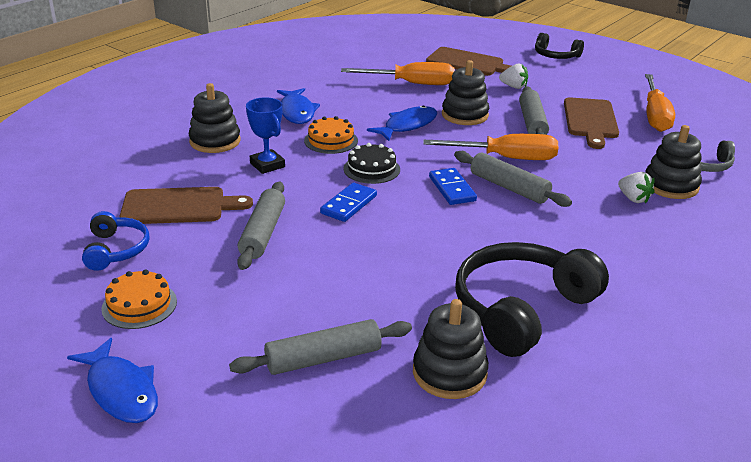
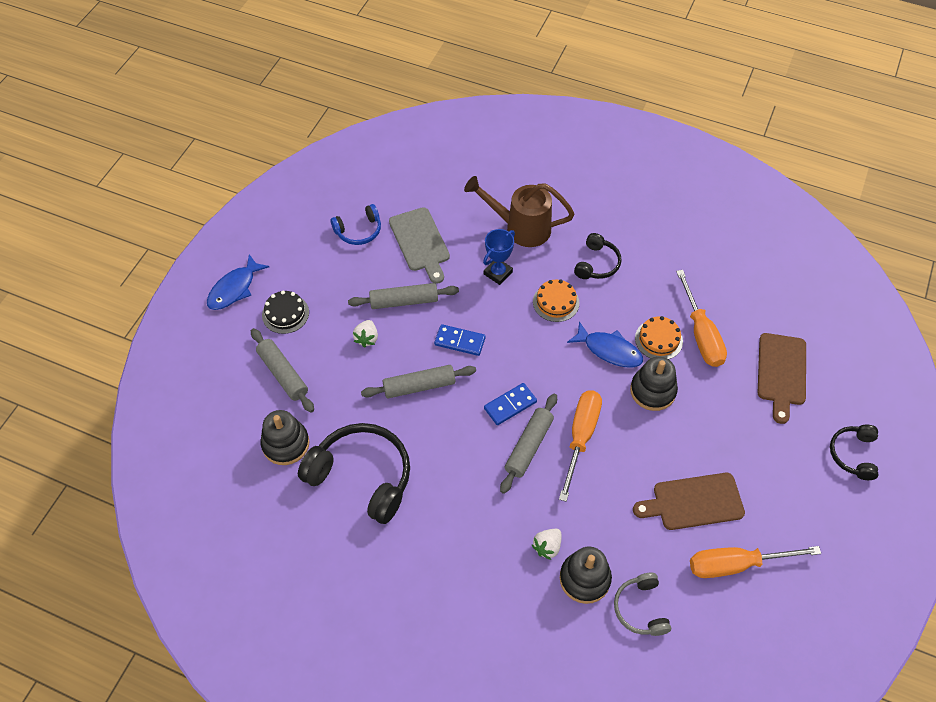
camera: 75 degrees right, 25 degrees up
orange cake [101,270,177,329] -> orange cake moved to [635,316,683,359]
brown cutting board [119,187,253,224] -> grey cutting board [389,207,450,284]
black stacking toy [189,83,241,153] -> brown watering can [464,176,574,247]
blue fish [277,88,320,124] -> black headphones [574,233,622,279]
black cake [343,143,400,184] -> black cake moved to [262,291,309,334]
orange screwdriver [423,134,558,160] -> orange screwdriver turned 150 degrees counterclockwise [559,390,602,502]
white strawberry [499,64,528,89] -> white strawberry moved to [353,320,378,348]
grey rolling pin [519,86,549,135] -> grey rolling pin moved to [361,365,476,398]

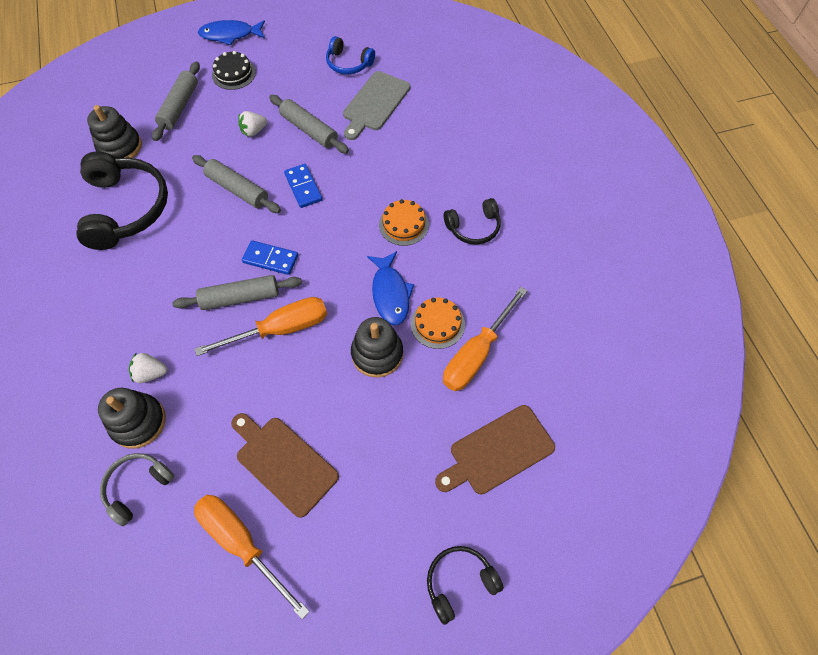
camera: 50 degrees right, 5 degrees up
brown watering can [464,176,574,247] -> none
blue trophy [483,229,515,285] -> none

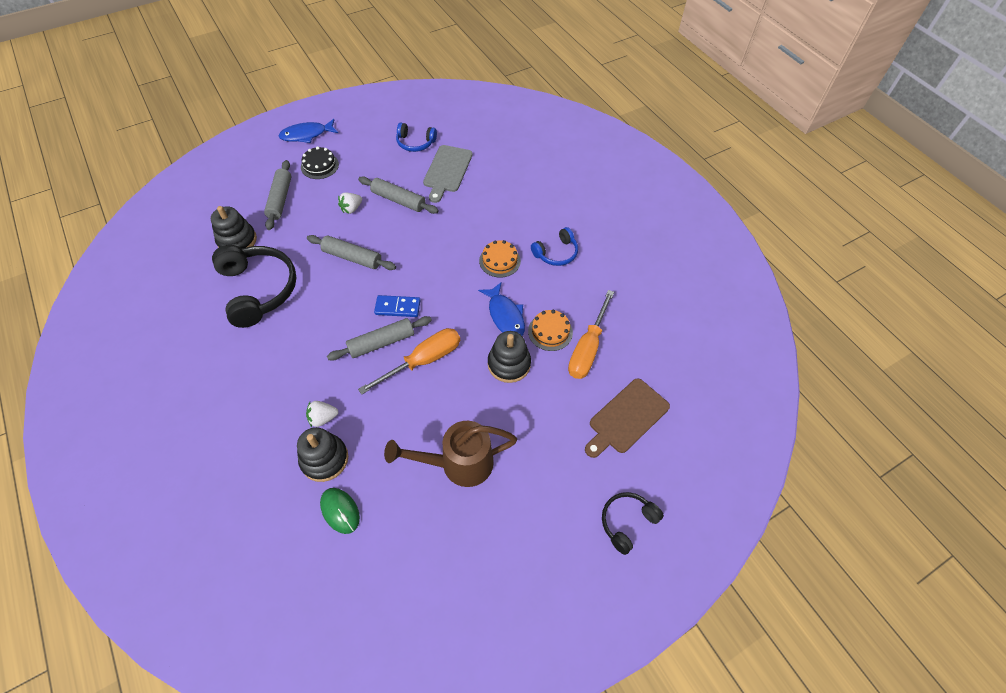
camera: 15 degrees left, 5 degrees down
grey headphones [100,453,175,526] -> green mouse [320,488,360,534]
orange screwdriver [194,495,310,619] -> none
brown cutting board [231,413,339,518] -> brown watering can [384,421,517,487]
blue domino [284,164,323,208] -> none
black headphones [444,198,500,245] -> blue headphones [531,227,578,266]

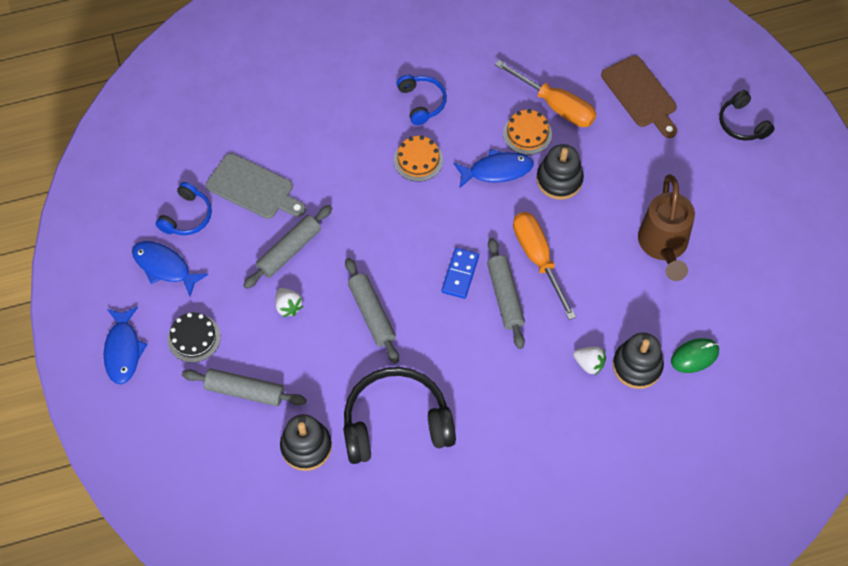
camera: 75 degrees left, 5 degrees up
white strawberry [306,401,338,427] -> white strawberry turned 60 degrees counterclockwise [573,346,606,375]
grey rolling pin [307,235,396,270] -> grey rolling pin turned 60 degrees counterclockwise [345,258,399,364]
none -> blue fish [132,241,208,296]

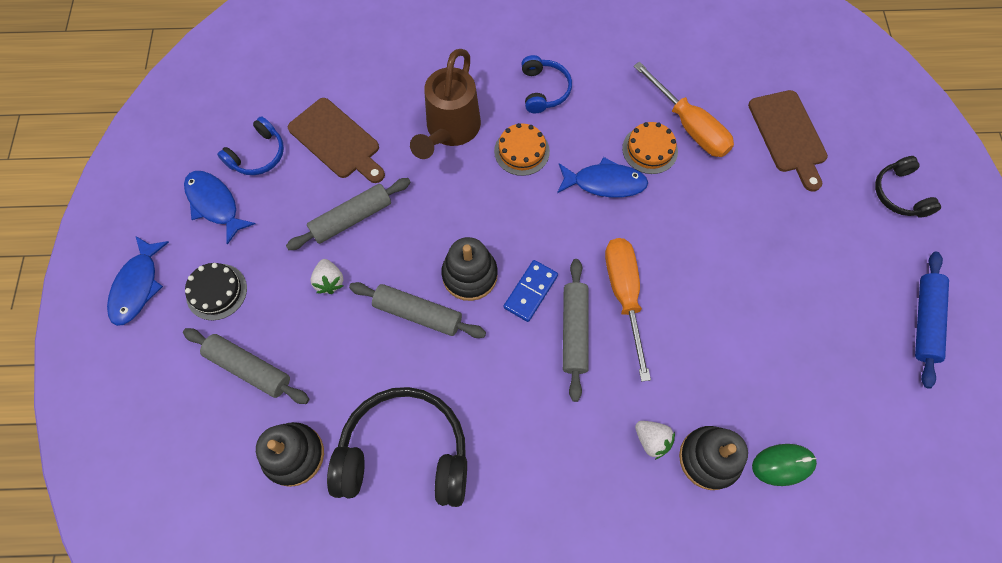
camera: 15 degrees right, 5 degrees up
grey cutting board [206,153,306,219] -> brown cutting board [288,98,385,183]
grey rolling pin [345,258,399,364] -> grey rolling pin turned 60 degrees counterclockwise [349,282,486,338]
black stacking toy [536,144,584,200] -> black stacking toy moved to [441,237,498,301]
brown watering can [638,174,695,281] -> brown watering can moved to [410,49,481,159]
none -> blue rolling pin [915,252,949,389]

